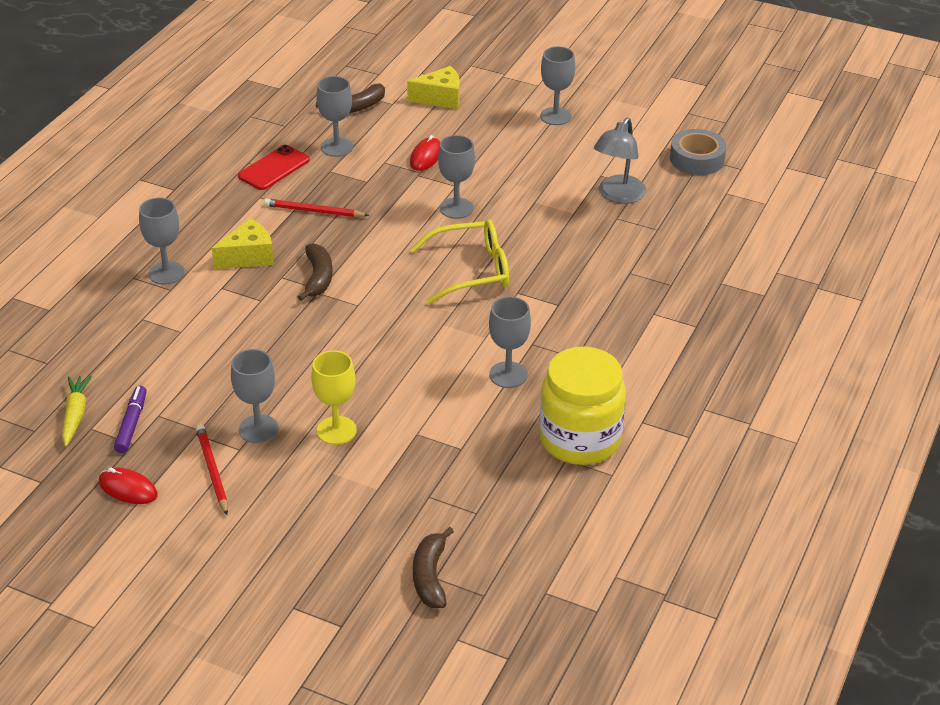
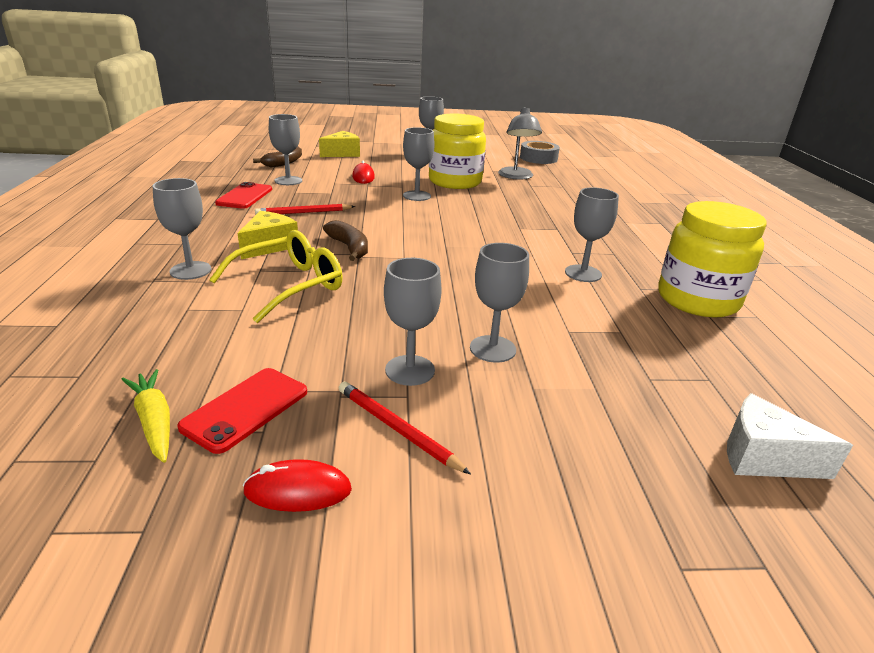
camera: 30 degrees left, 10 degrees down
purple marker [114,386,147,453] -> red phone [177,368,307,454]
yellow goblet [311,350,357,445] -> grey goblet [470,243,529,363]
yellow glasses [410,219,509,304] -> yellow glasses moved to [209,230,343,323]
brown banana [413,527,454,608] -> white cheese [727,393,853,479]
none -> yellow jar [429,114,486,189]

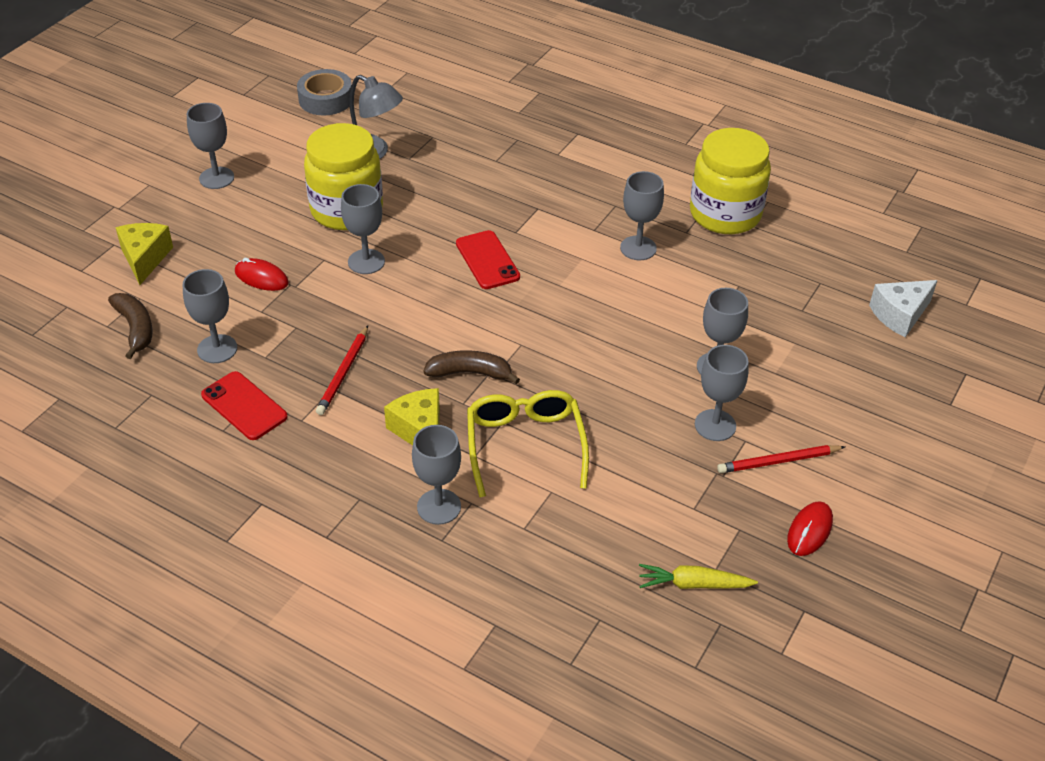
camera: 55 degrees left, 15 degrees up
red phone [177,368,307,454] -> red phone moved to [456,230,520,289]

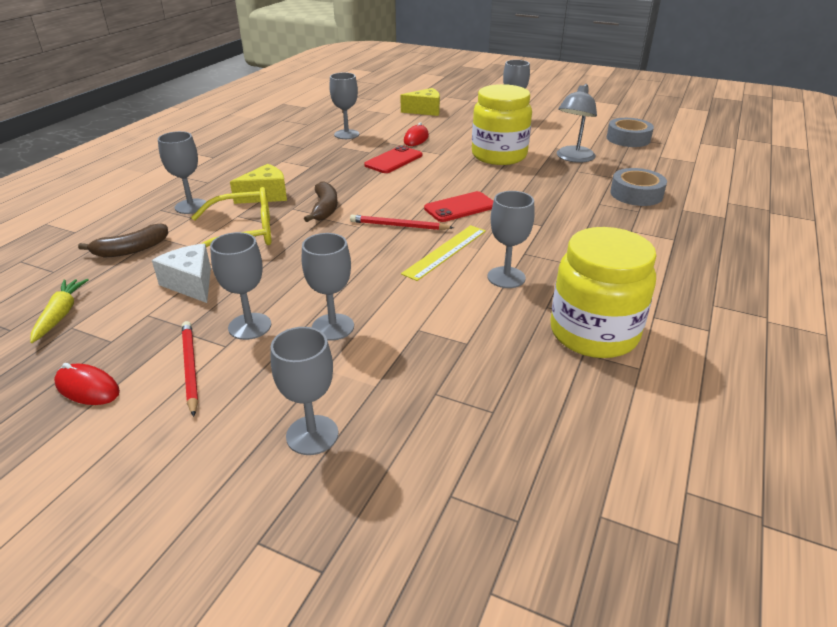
camera: 85 degrees right, 10 degrees down
brown banana [108,293,153,359] -> brown banana moved to [78,223,168,258]
red phone [201,371,288,440] -> red phone moved to [364,145,422,173]
red pencil [316,326,368,415] -> red pencil moved to [350,215,454,230]
grey goblet [341,184,385,274] -> grey goblet moved to [271,327,338,455]
white cheese [869,280,938,337] -> white cheese moved to [152,244,211,303]
none -> yellow ruler [401,225,486,281]
none -> grey tape [610,168,667,206]

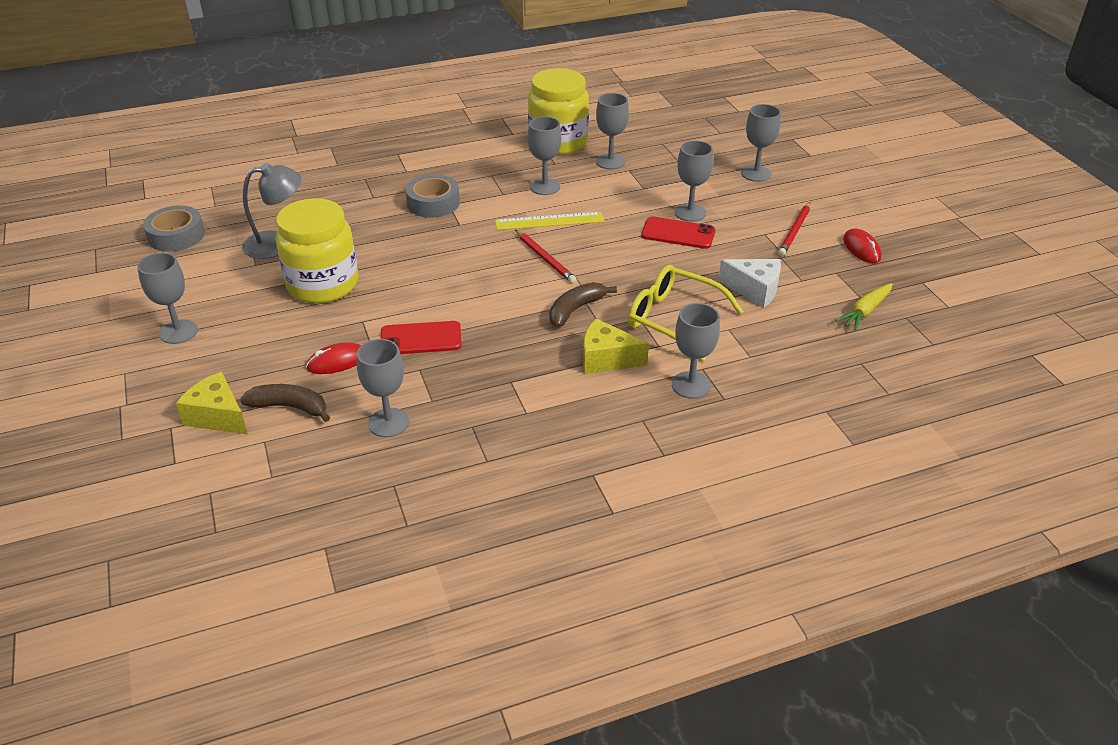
camera: 135 degrees left, 5 degrees up
brown banana [78,223,168,258] -> brown banana moved to [240,384,330,422]
white cheese [152,244,211,303] -> white cheese turned 75 degrees counterclockwise [718,259,781,308]
grey goblet [210,232,271,340] -> grey goblet moved to [596,93,629,169]
red phone [424,191,493,222] -> red phone moved to [641,216,716,249]
grey tape [610,168,667,206] -> grey tape moved to [405,174,460,218]

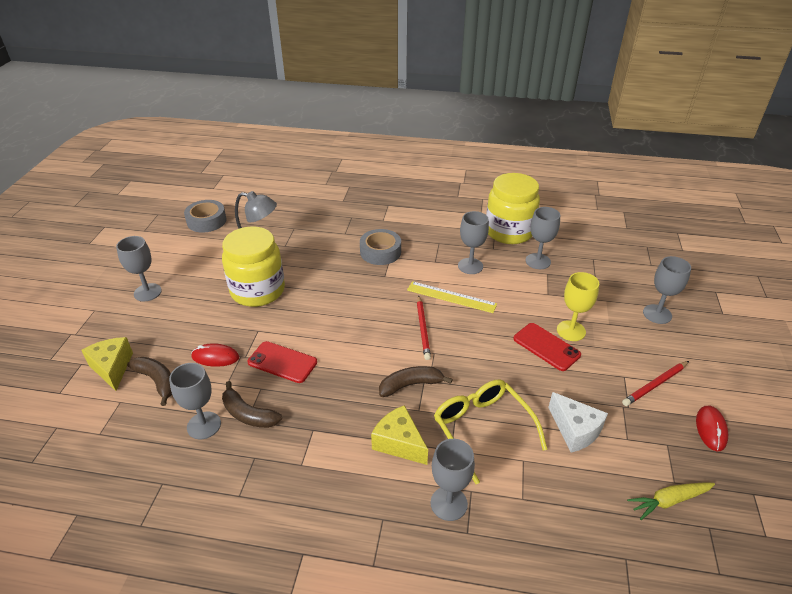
camera: 30 degrees right, 0 degrees up
grey goblet [674,140,713,222] -> yellow goblet [557,272,599,341]
none -> brown banana [222,381,282,428]

